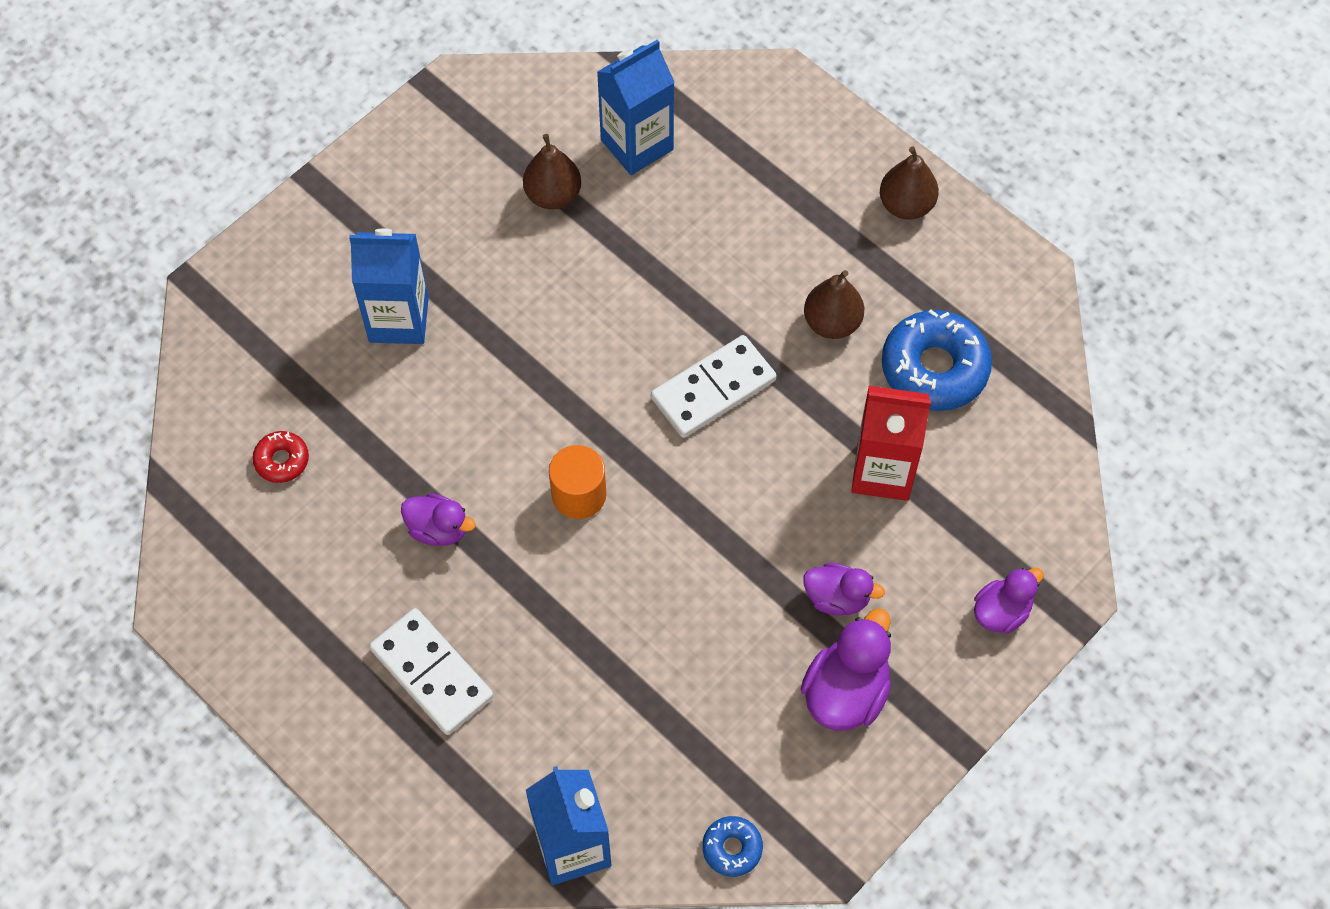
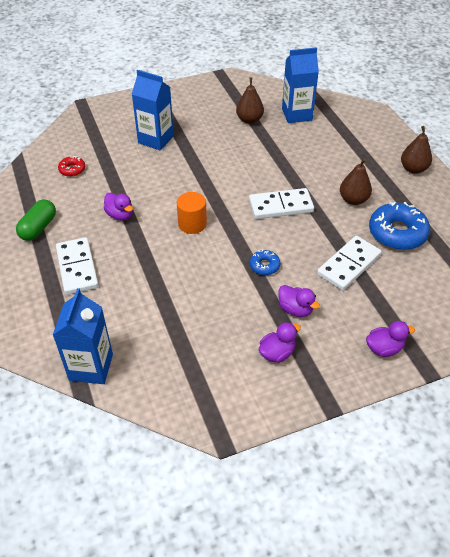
camera: 25 degrees right, 15 degrees down
blue donut [702,816,763,877] -> blue donut moved to [250,250,281,275]
purple duck [801,608,891,731] -> purple duck [259,322,301,363], size x0.64
red carton [851,386,931,501] -> white domino [317,236,382,291]
none -> green capsule [16,199,56,241]

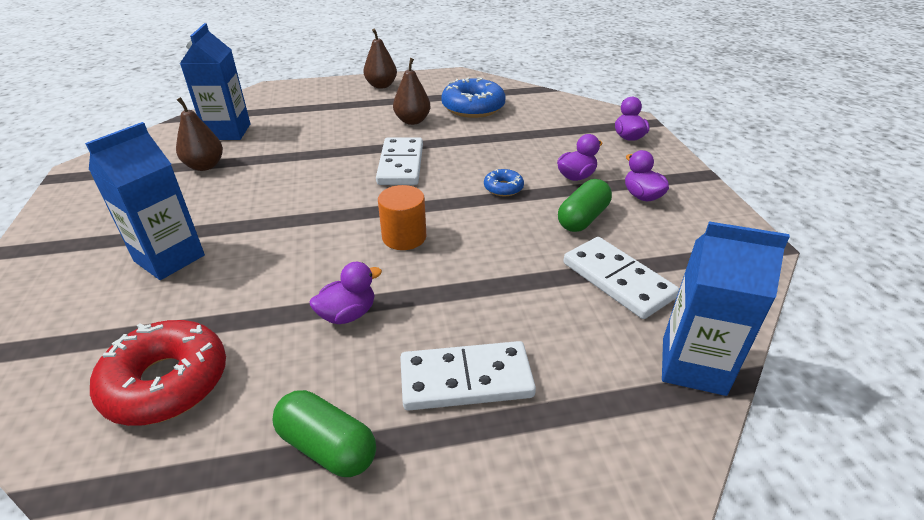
camera: 80 degrees left, 10 degrees down
red donut [58,156,85,177] -> red donut [90,320,226,426], size x2.01
white domino [317,236,382,291] -> white domino moved to [563,237,679,319]
none -> green capsule [558,179,612,232]

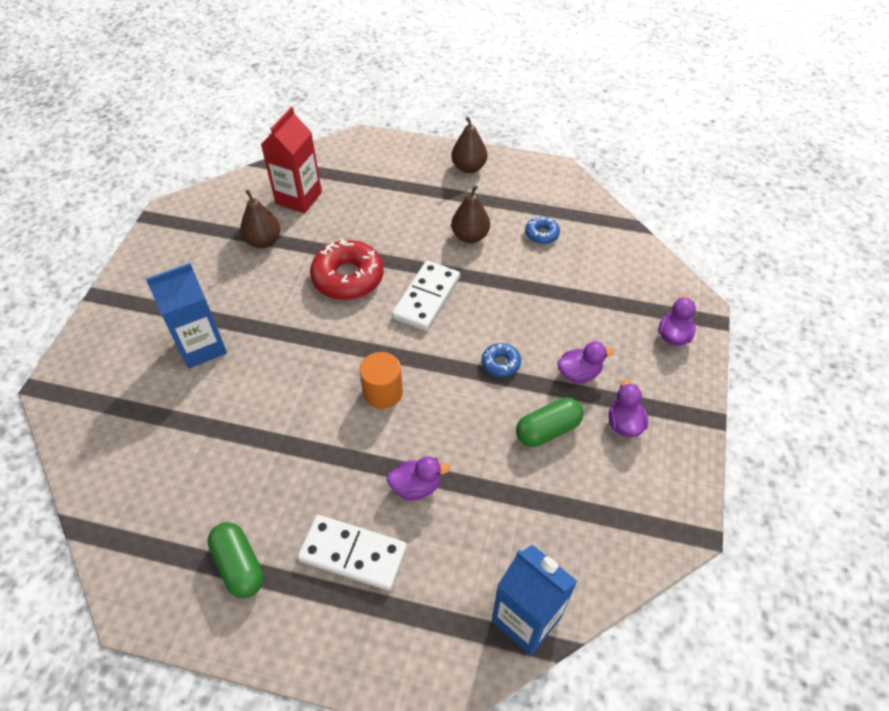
camera: 25 degrees right, 15 degrees up
red donut [90,320,226,426] -> red donut moved to [310,238,383,300]
blue carton [180,23,250,140] -> red carton [261,107,322,214]
purple duck [310,262,382,324] -> purple duck moved to [387,456,450,500]
blue donut [441,77,506,118] -> blue donut [525,216,560,244], size x0.50
white domino [563,237,679,319] -> none

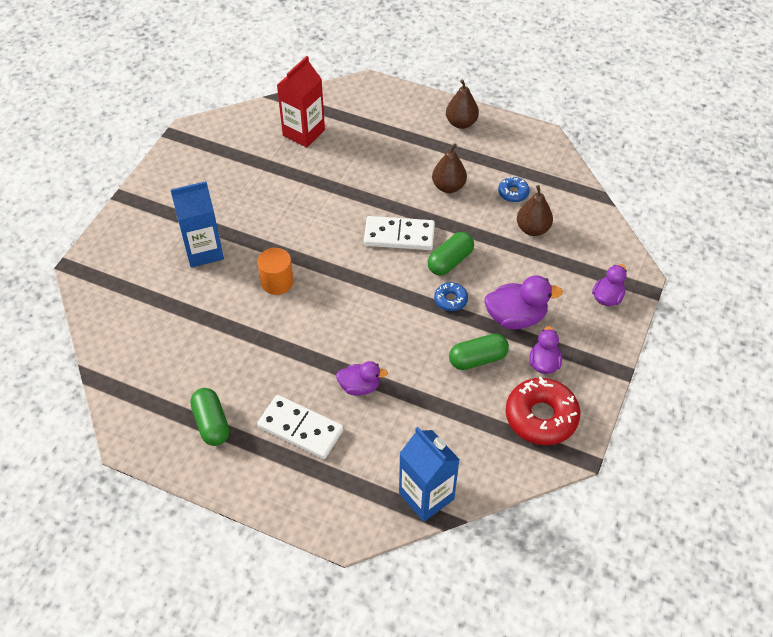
camera: 10 degrees right, 0 degrees up
brown pear [240,190,280,248] -> brown pear moved to [517,185,553,236]
red donut [310,238,383,300] -> red donut moved to [506,376,580,445]
orange cylinder [360,352,403,409] -> orange cylinder moved to [257,248,294,295]
white domino [392,260,460,331] -> white domino turned 60 degrees clockwise [364,216,435,250]
purple duck [557,341,614,383] -> purple duck [484,275,563,329], size x1.56
none -> green capsule [428,232,474,276]

